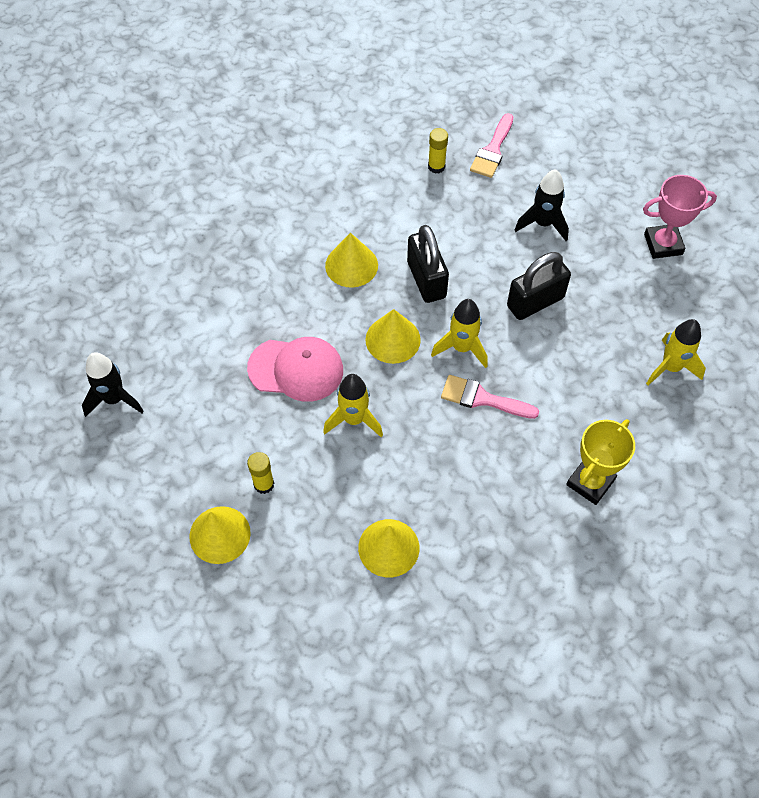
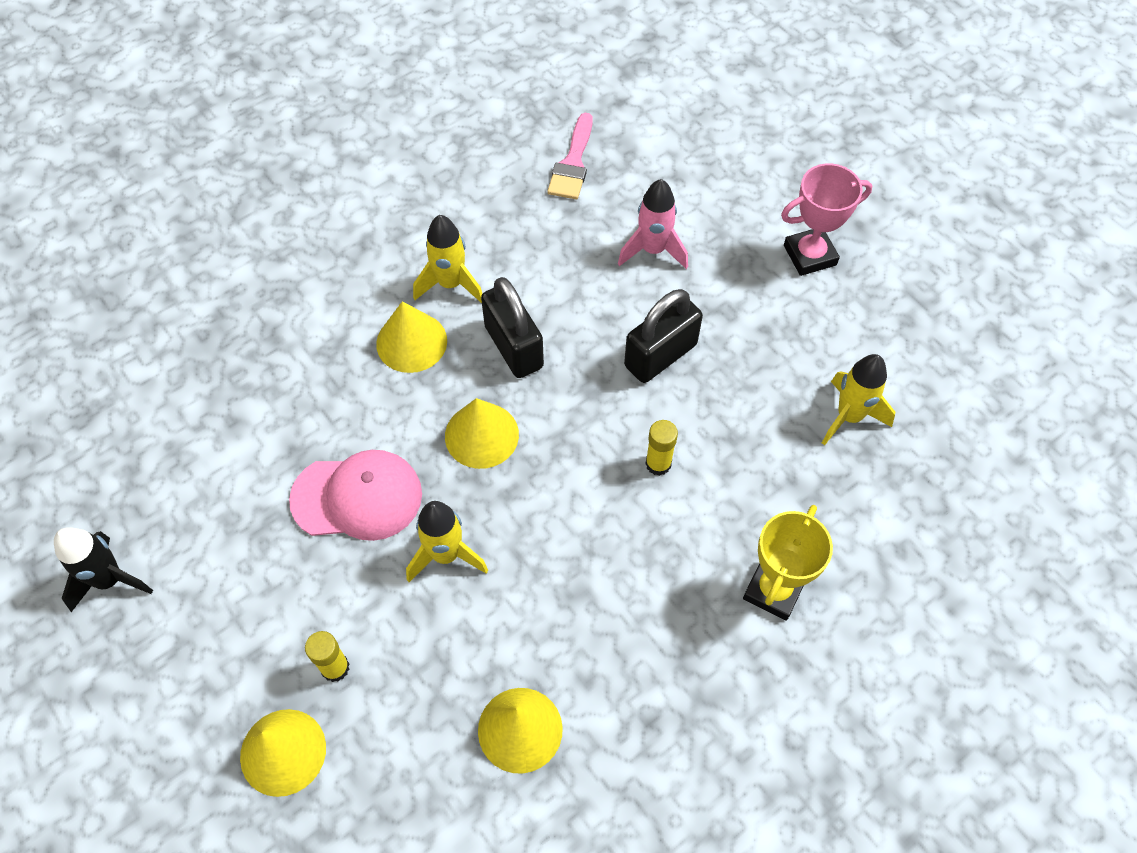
camera: 10 degrees left, 0 degrees up
yellow glue stick [428,128,448,174] -> yellow glue stick moved to [645,420,678,476]
yellow rocket [431,299,488,368] -> yellow rocket moved to [413,215,482,303]
pink brush [441,375,539,419] -> none
black rocket [515,169,569,241] -> pink rocket [618,179,688,269]

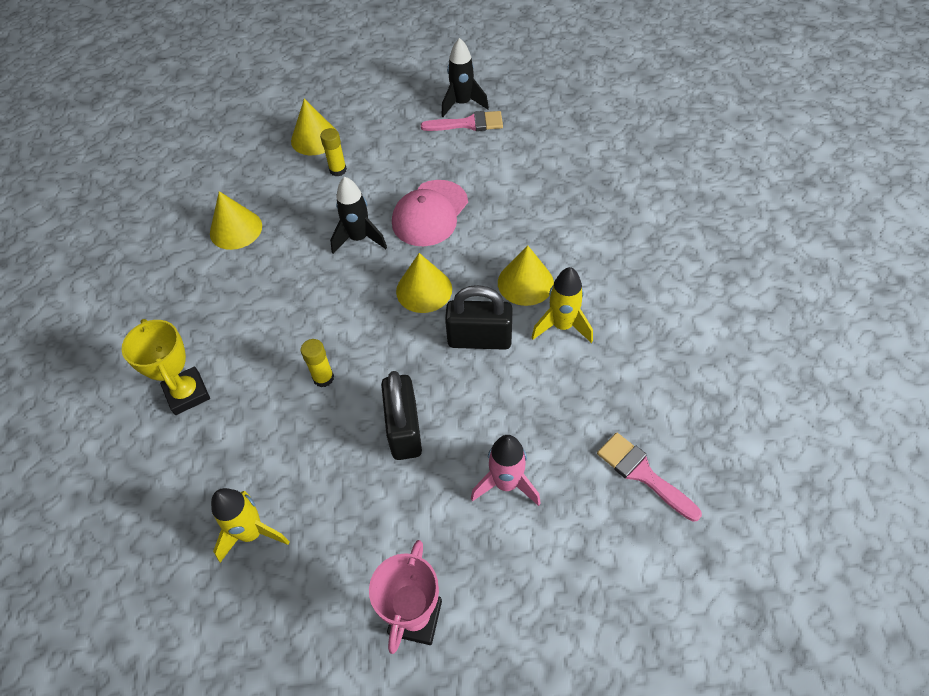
camera: 125 degrees right, 5 degrees down
yellow rocket [406,501,488,582] -> black rocket [330,176,387,254]
none -> pink brush [421,111,503,131]

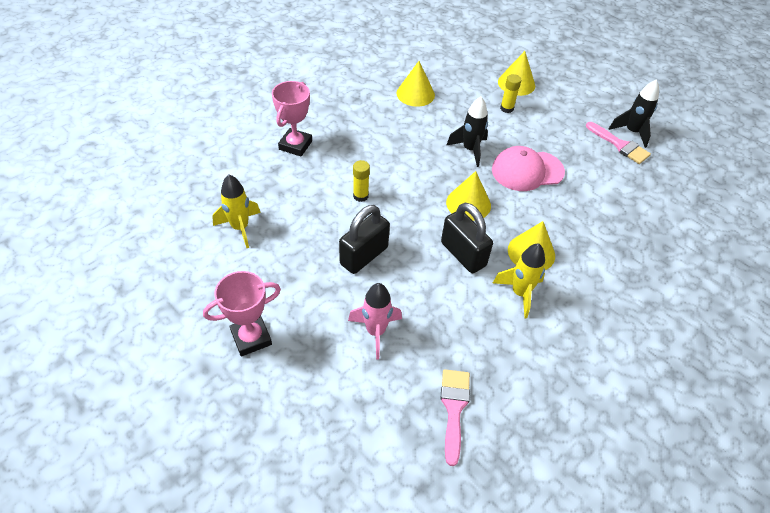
camera: 45 degrees right, 5 degrees down
yellow trophy [122,319,210,415] -> pink trophy [272,81,312,156]

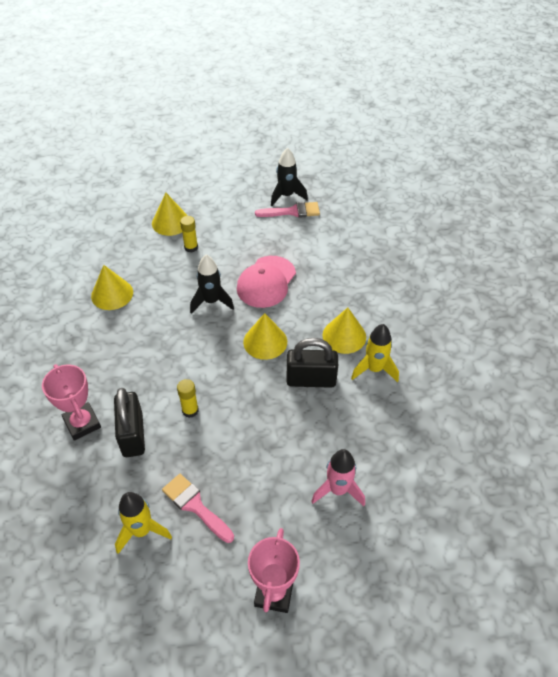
camera: 50 degrees left, 0 degrees up
black padlock [339,205,390,274] -> black padlock moved to [114,388,145,457]
pink brush [440,369,470,466] -> pink brush moved to [162,474,234,543]

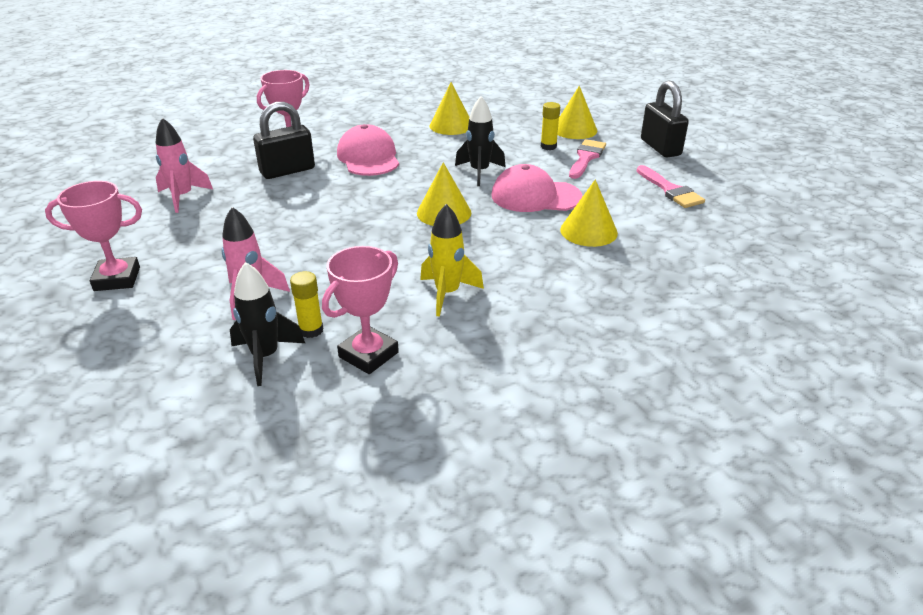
camera: 70 degrees right, 15 degrees down
yellow rocket [115,492,172,554] -> pink rocket [156,118,213,213]
pink brush [162,474,234,543] -> pink brush moved to [569,139,606,179]
yellow glue stick [177,379,199,418] -> yellow glue stick moved to [290,271,323,338]
black rocket [271,148,308,206] -> black rocket moved to [230,262,305,386]
black padlock [286,338,338,388] -> black padlock moved to [641,81,689,158]
yellow cone [322,308,366,354] -> yellow cone moved to [560,179,618,247]
none -> pink trophy [322,246,399,374]
none -> pink cap [337,124,399,176]

